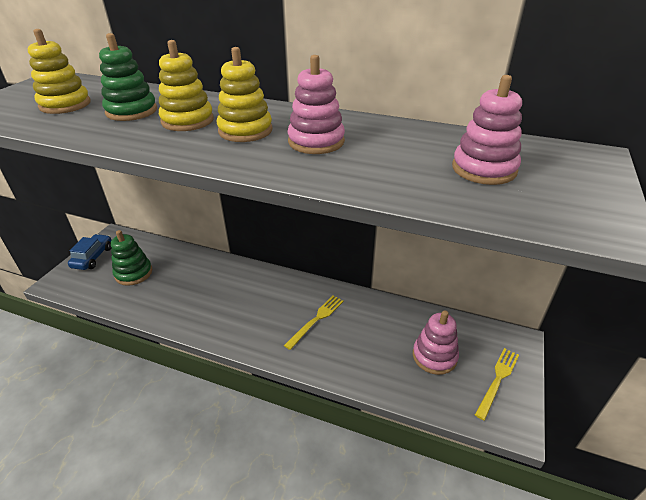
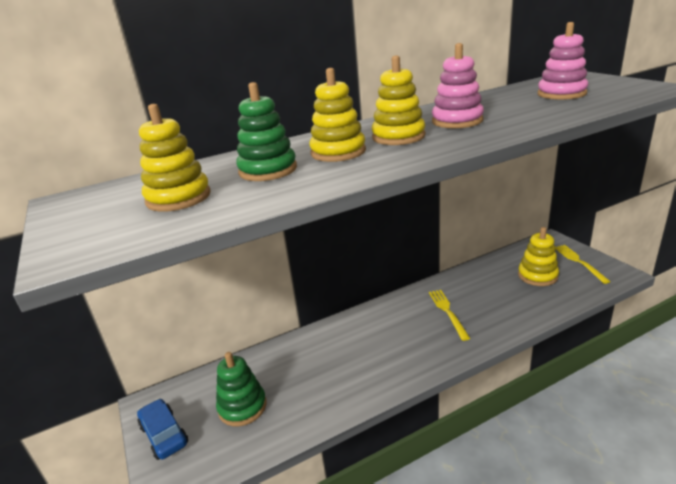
camera: 45 degrees left, 10 degrees down
pink stacking toy [413,310,459,375] -> yellow stacking toy [518,227,559,286]

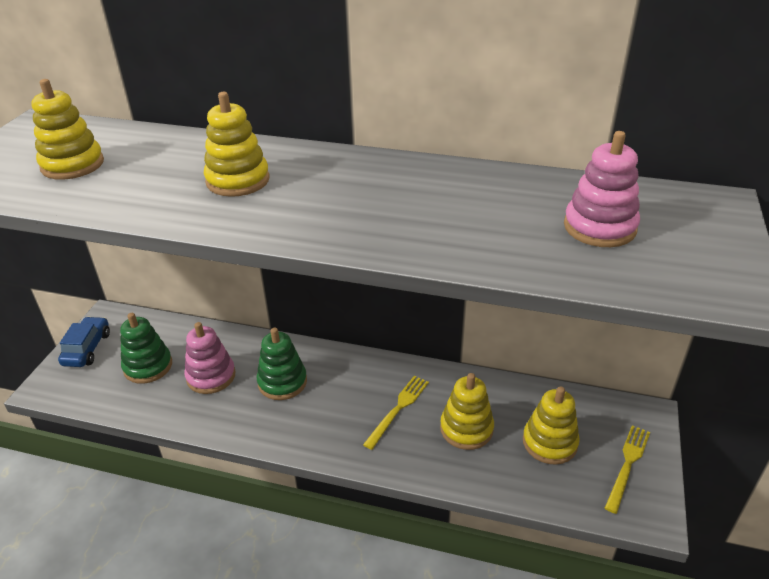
camera: 40 degrees right, 10 degrees up
green stacking toy [236,82,297,181] -> green stacking toy moved to [257,328,307,400]
yellow stacking toy [372,55,426,145] -> yellow stacking toy moved to [440,373,494,450]
pink stacking toy [432,43,484,128] -> pink stacking toy moved to [184,322,236,394]

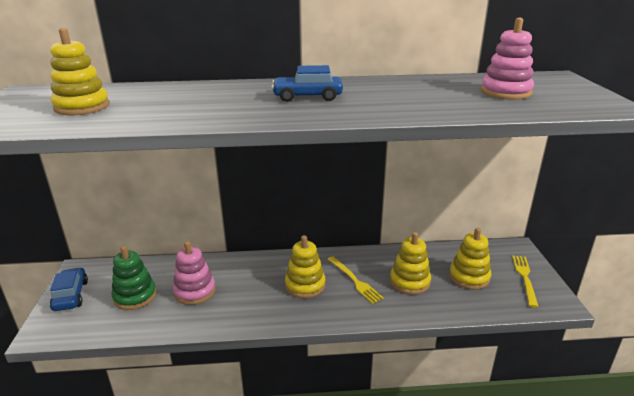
camera: 20 degrees left, 10 degrees down
yellow stacking toy [204,92,270,197] -> yellow stacking toy moved to [285,235,326,298]
green stacking toy [257,328,307,400] -> none
yellow fork [363,376,429,450] -> yellow fork turned 135 degrees clockwise [328,256,384,304]
none -> blue car [271,65,343,102]

